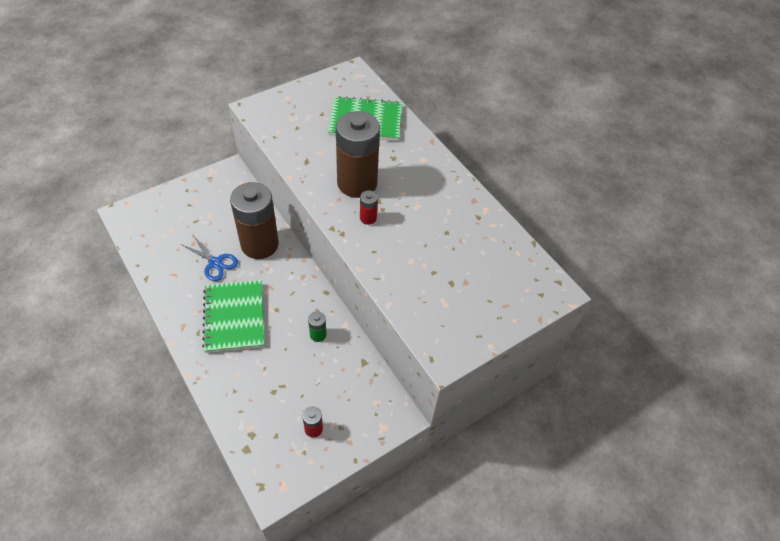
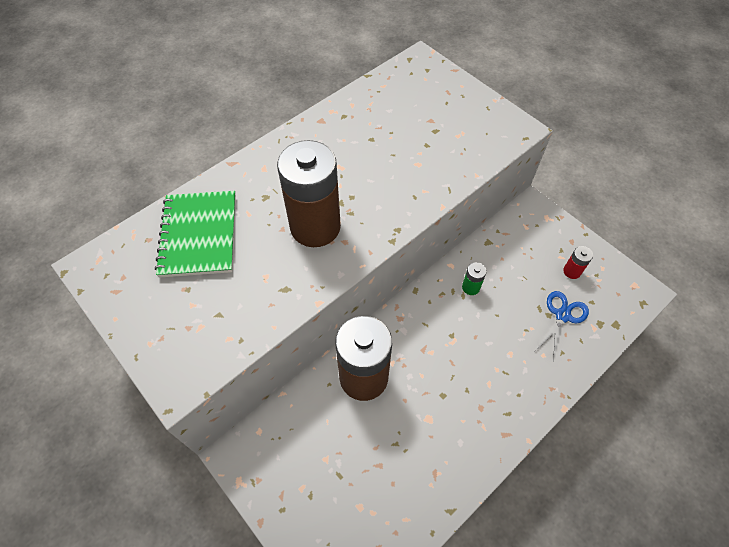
camera: 95 degrees left, 5 degrees up
blue scissors [181,235,238,281] -> blue scissors moved to [535,291,589,361]
green notebook [202,280,264,353] -> none
red battery [360,191,378,225] -> none

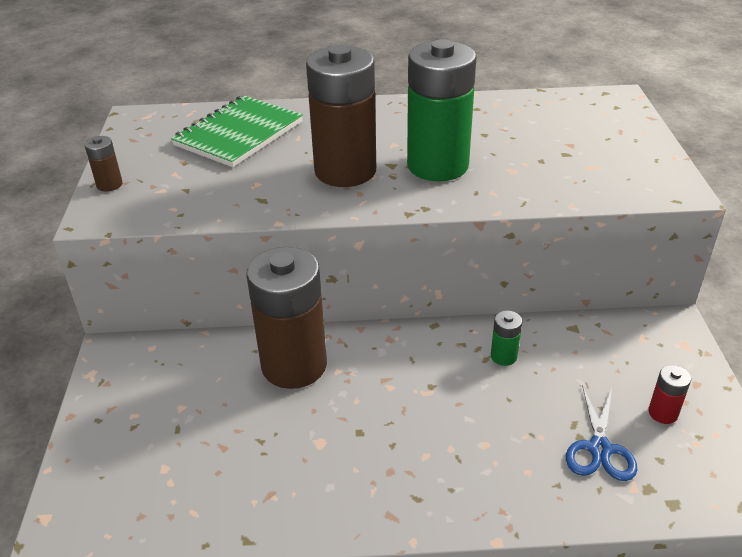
camera: 40 degrees right, 20 degrees down
blue scissors [535,291,589,361] -> blue scissors turned 120 degrees clockwise [566,385,637,481]
none -> brown battery [85,136,123,191]
none -> green battery [407,39,477,181]

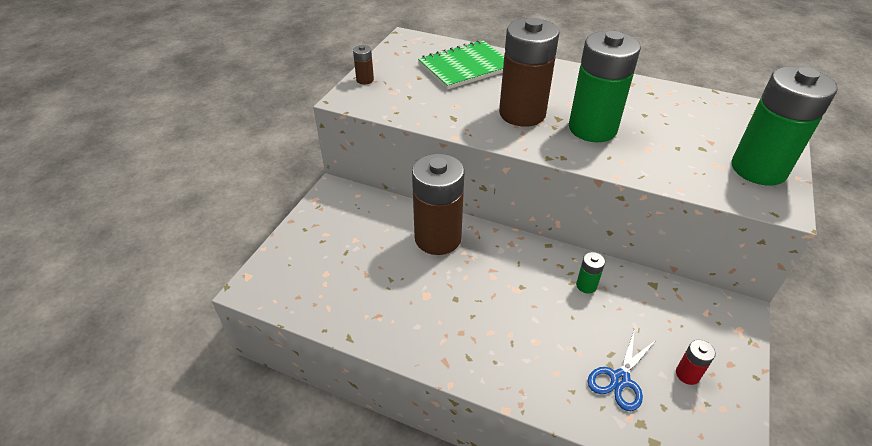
camera: 25 degrees right, 5 degrees up
none -> green battery [731,66,838,186]

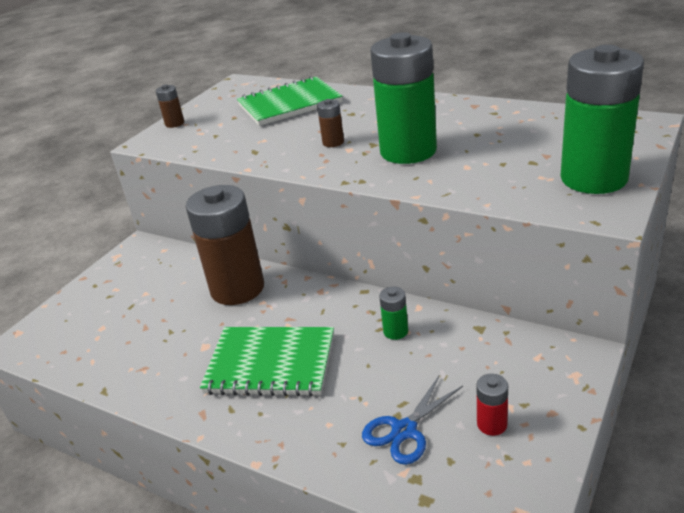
camera: 10 degrees right, 10 degrees down
brown battery [499,18,560,127] -> brown battery [317,99,344,147], size x0.41
none -> green notebook [200,327,334,397]

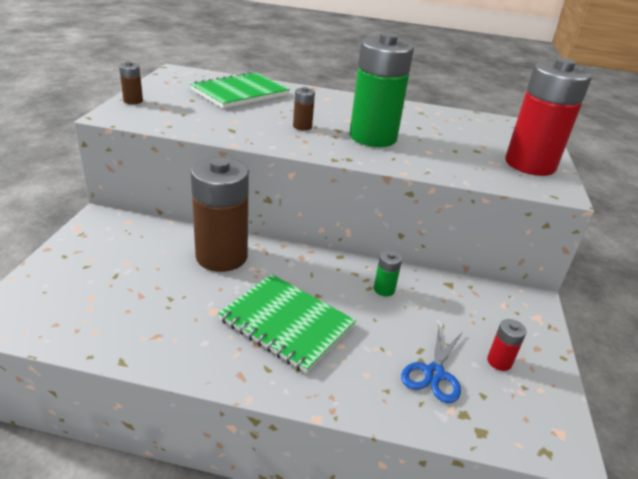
camera: 25 degrees left, 0 degrees up
green notebook [200,327,334,397] -> green notebook turned 45 degrees clockwise [218,274,356,373]
green battery [560,45,644,194] -> red battery [505,58,592,176]

